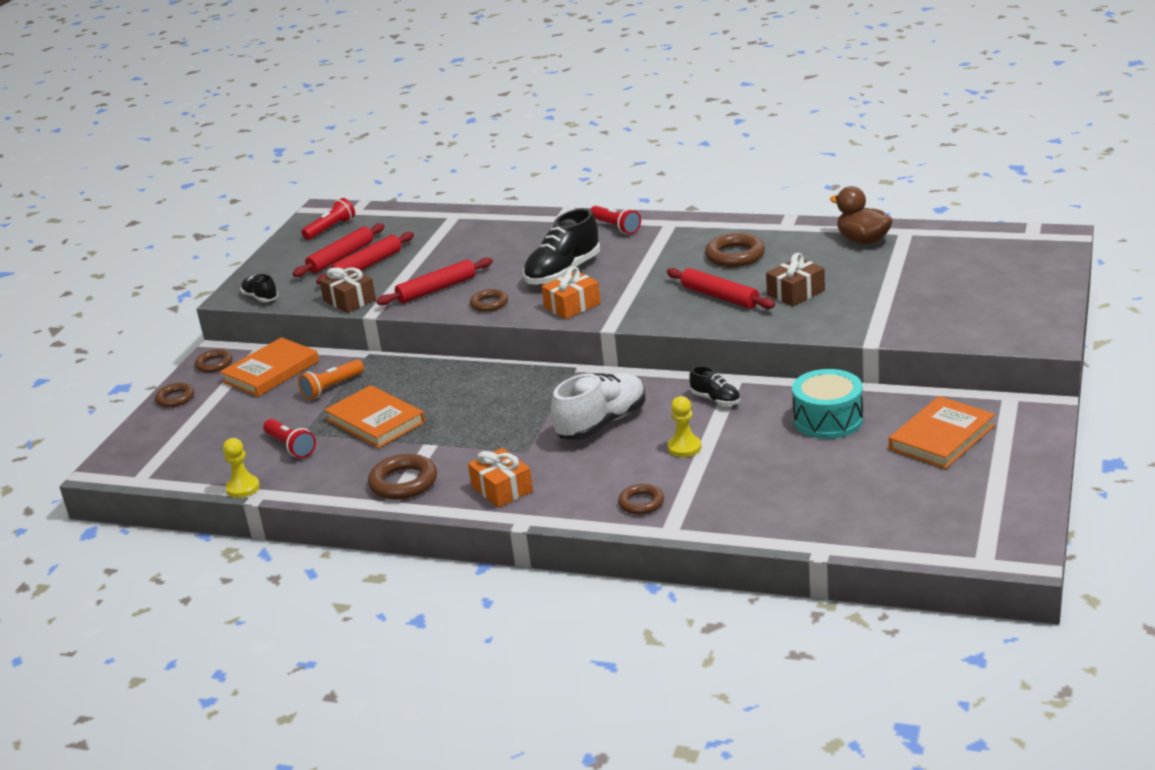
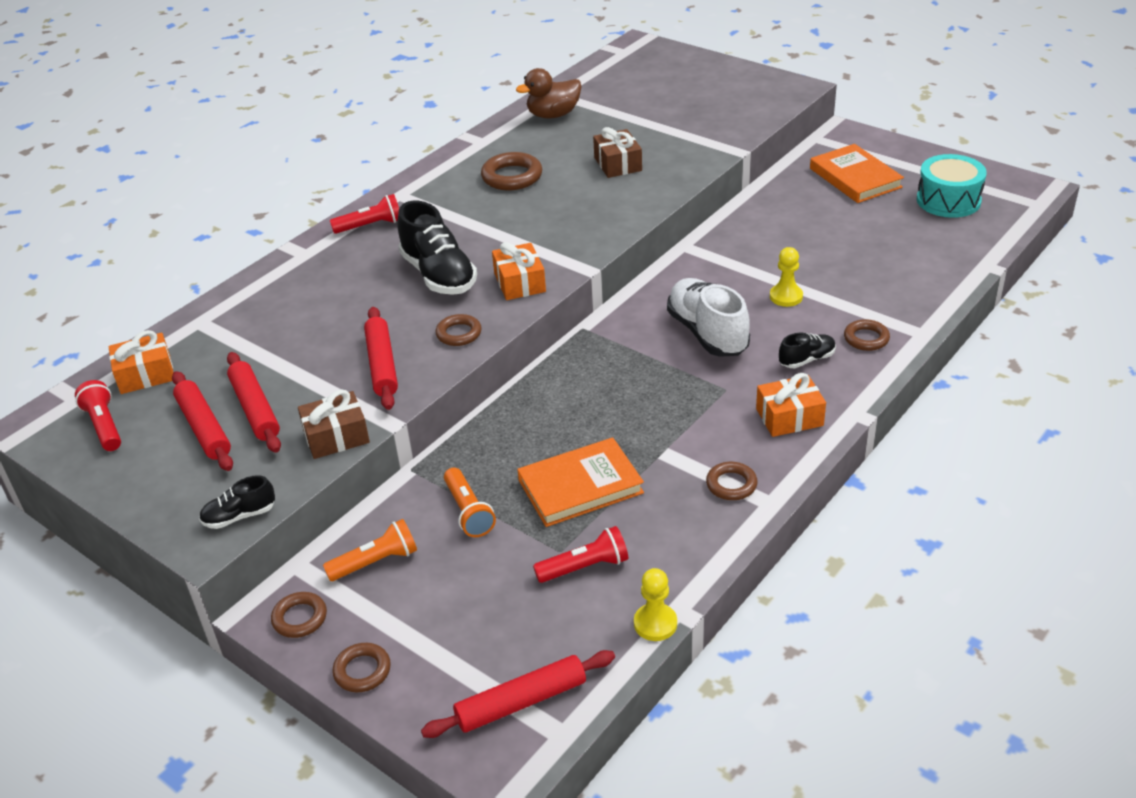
camera: 70 degrees left, 10 degrees up
orange book [220,337,319,397] -> orange flashlight [323,519,417,581]
brown ring [368,454,437,500] -> brown ring [706,462,758,500], size x0.63
red rolling pin [667,268,775,309] -> red rolling pin moved to [421,650,615,738]
black shoe [689,366,740,406] -> black shoe moved to [779,333,836,368]
turquoise drum [792,369,863,439] -> turquoise drum moved to [917,154,987,218]
none -> orange gift [109,330,174,394]

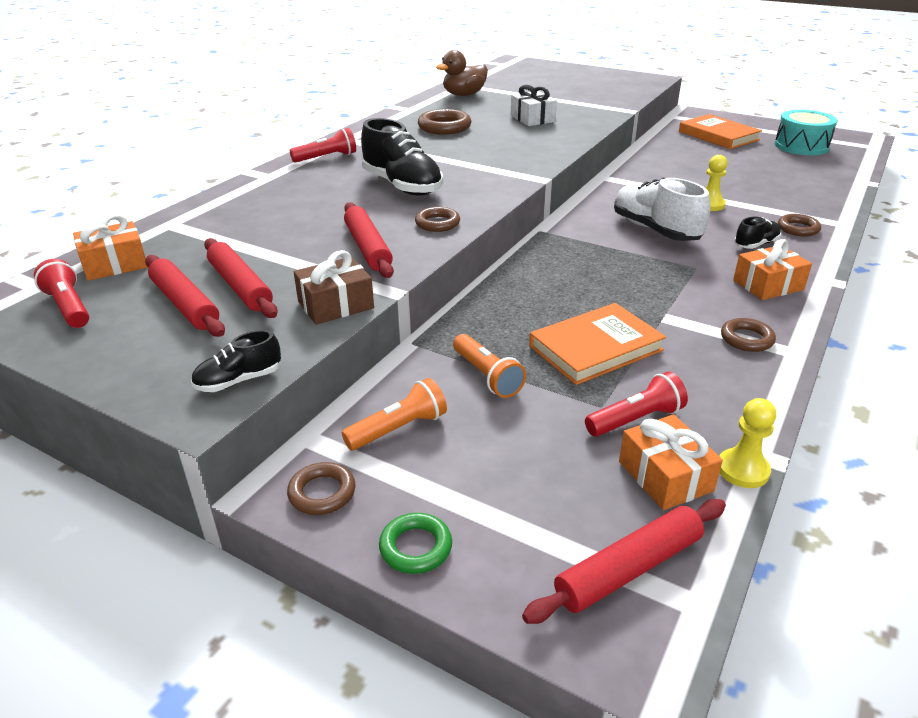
camera: 10 degrees left, 5 degrees down
brown ring [332,643,391,692] -> green ring [379,513,452,574]
orange gift [492,242,546,300] -> orange gift moved to [619,414,723,510]
brown gift [593,127,642,178] -> white gift [511,85,557,126]

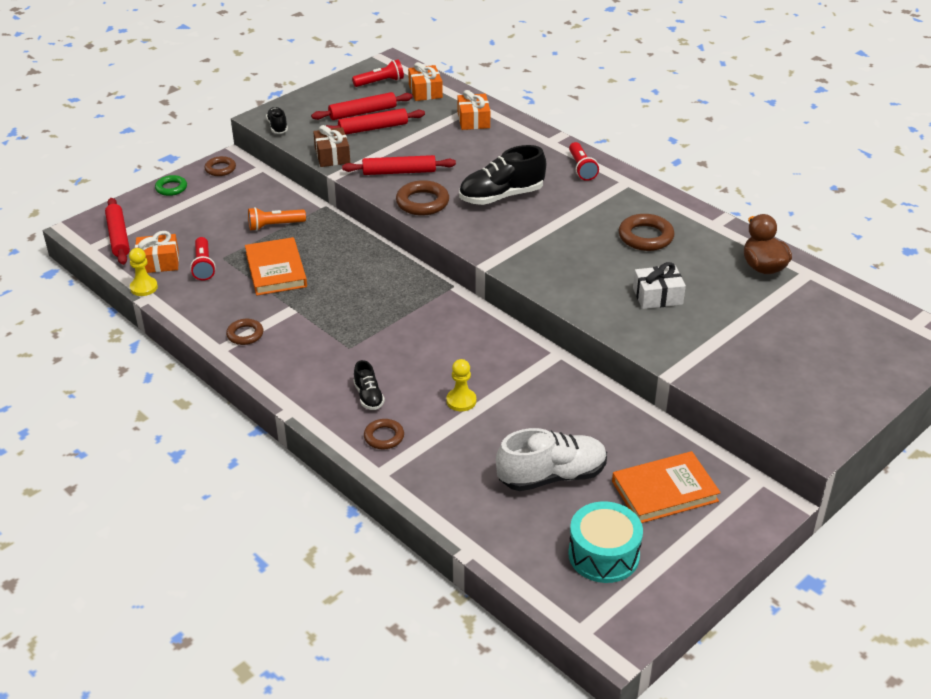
camera: 105 degrees right, 5 degrees up
orange flashlight [342,378,447,450] -> none
brown ring [415,207,460,232] -> brown ring [396,180,449,216], size x1.58
white shoe [614,178,711,241] -> white shoe moved to [496,428,607,491]
orange gift [733,239,812,300] -> orange gift moved to [457,90,490,130]

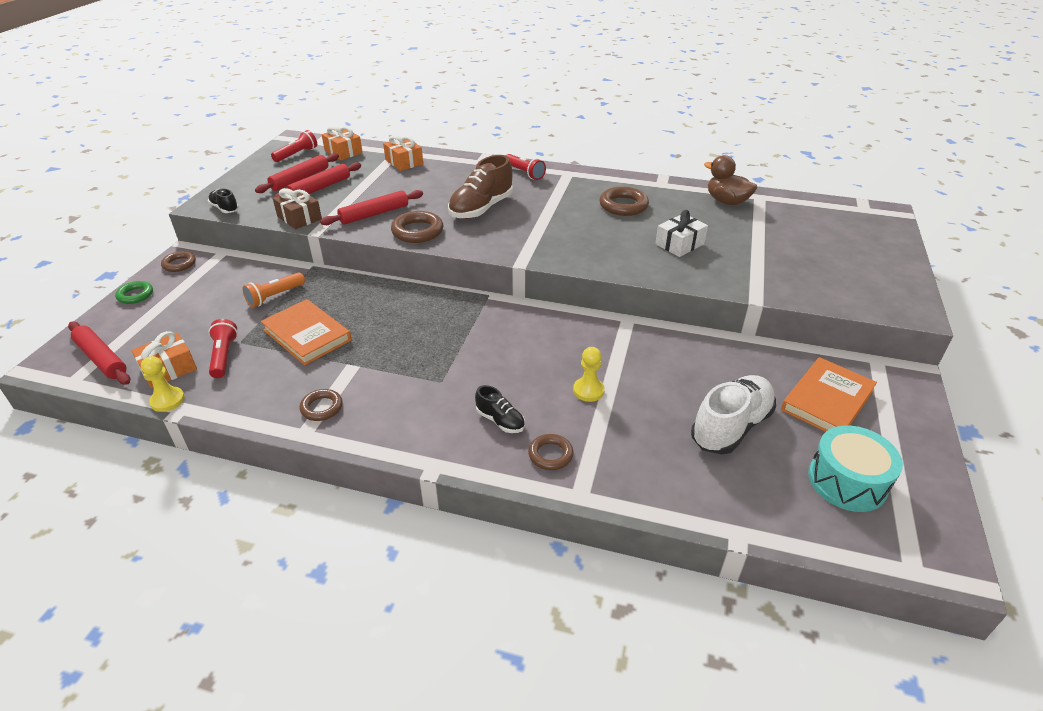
camera: 30 degrees left, 0 degrees up
red flashlight [190,237,216,281] -> red flashlight turned 150 degrees counterclockwise [209,319,238,378]
black shoe [459,145,546,205] -> brown shoe [448,155,513,219]

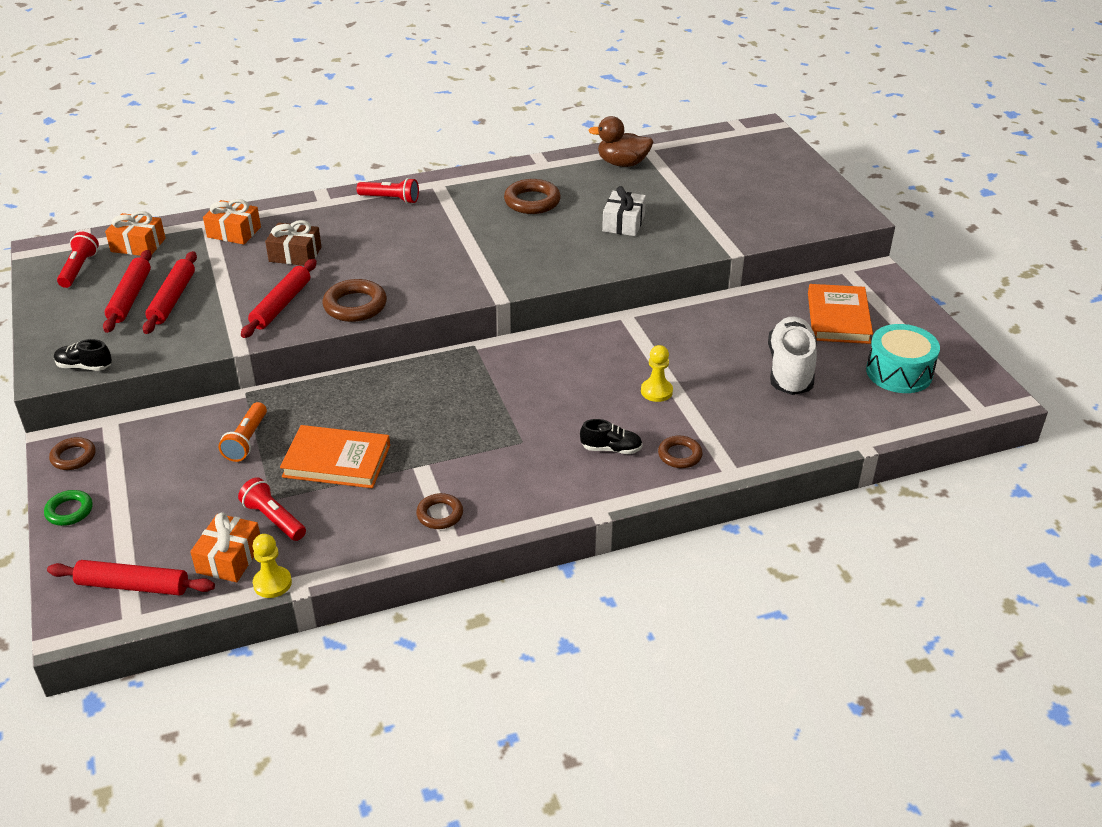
camera: 35 degrees left, 0 degrees up
brown gift [273,188,322,229] -> brown gift moved to [265,220,322,266]
brown shoe [448,155,513,219] -> none

